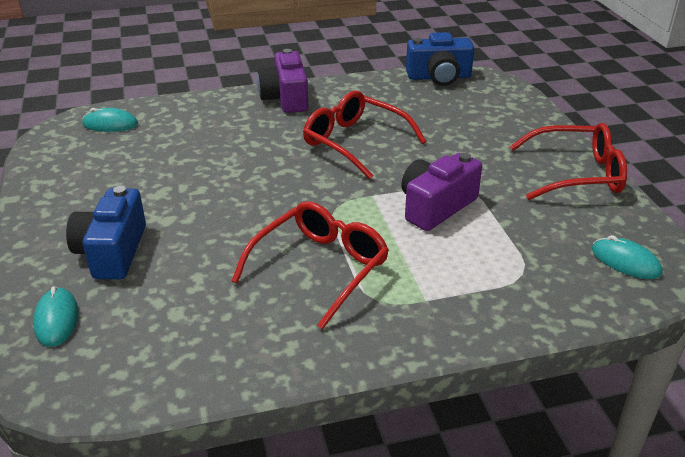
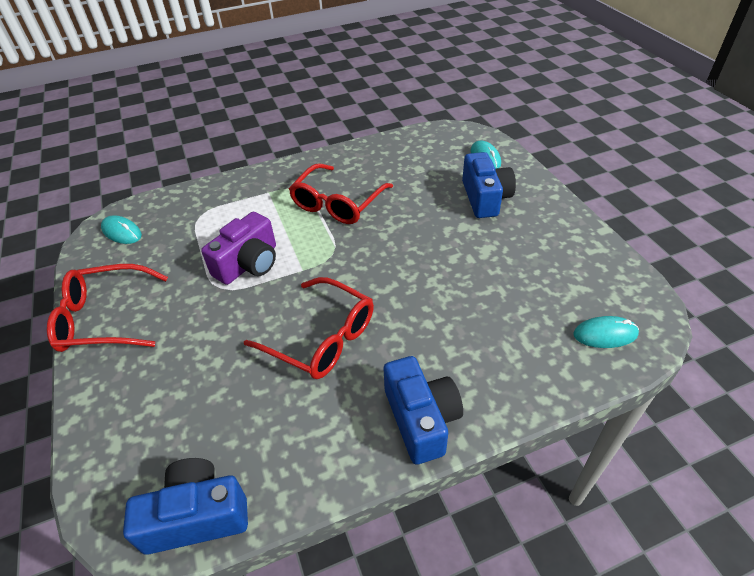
camera: 175 degrees right, 10 degrees up
purple camera [257,49,308,113] -> blue camera [383,356,463,465]

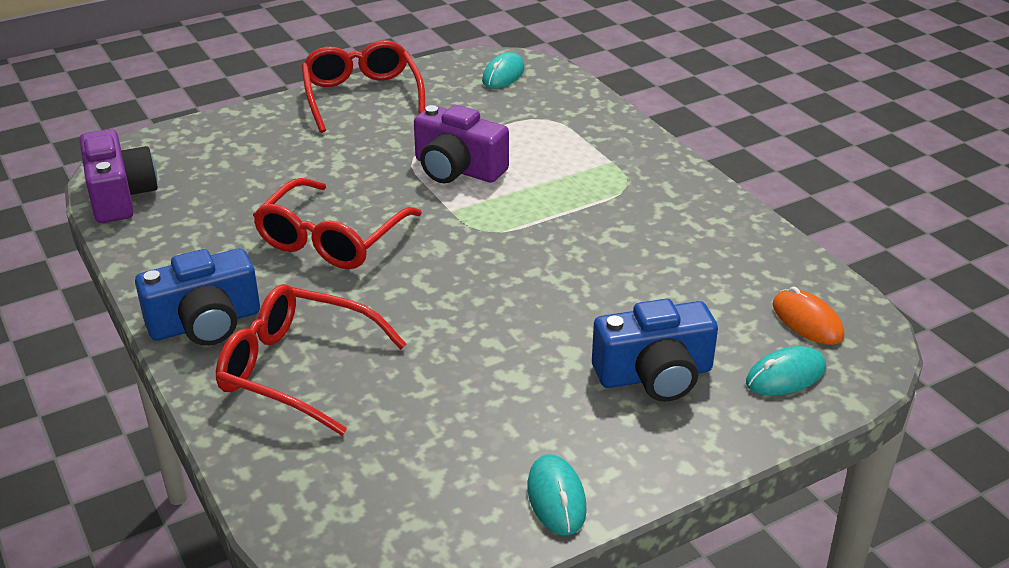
camera: 80 degrees right, 10 degrees down
blue camera [123,458,248,555] -> purple camera [80,129,158,223]
red glasses [289,163,393,224] -> red glasses moved to [216,284,407,435]
turquoise mouse [573,316,639,348] -> turquoise mouse moved to [527,454,587,535]
none -> orange mouse [773,287,844,345]

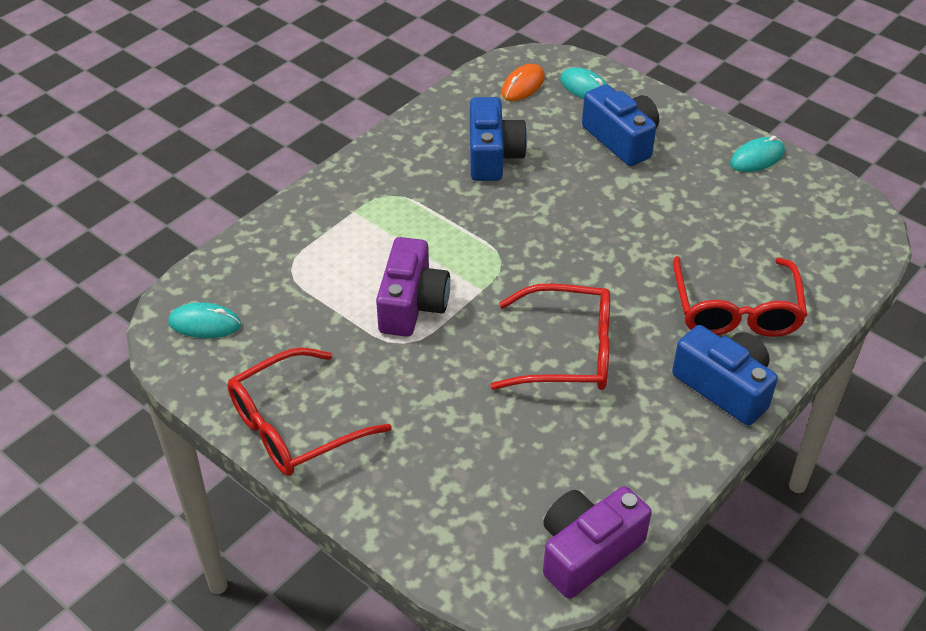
camera: 110 degrees left, 10 degrees up
none -> blue camera [470,97,527,181]

